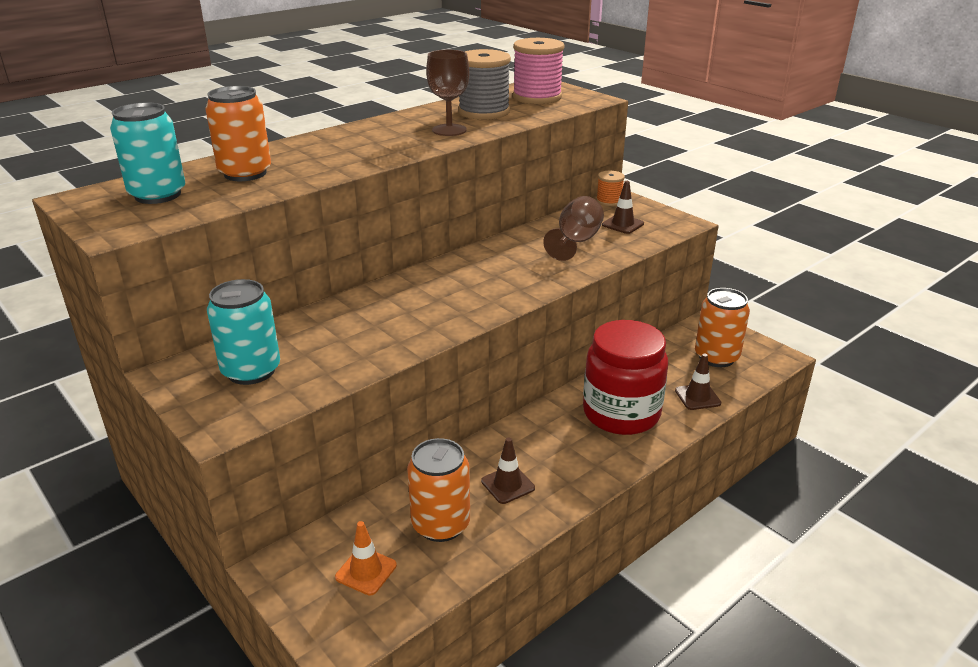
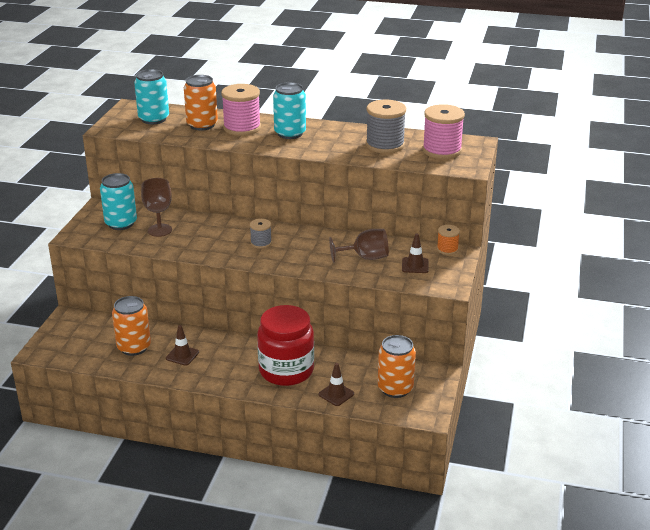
camera: 55 degrees right, 0 degrees up
orange traffic cone [335,521,397,596] -> none
brown goblet [426,50,469,136] -> brown goblet moved to [141,178,172,237]
none -> pink spool [221,84,261,136]
none -> grey spool [250,219,272,249]
none -> turquoise can [273,82,306,139]

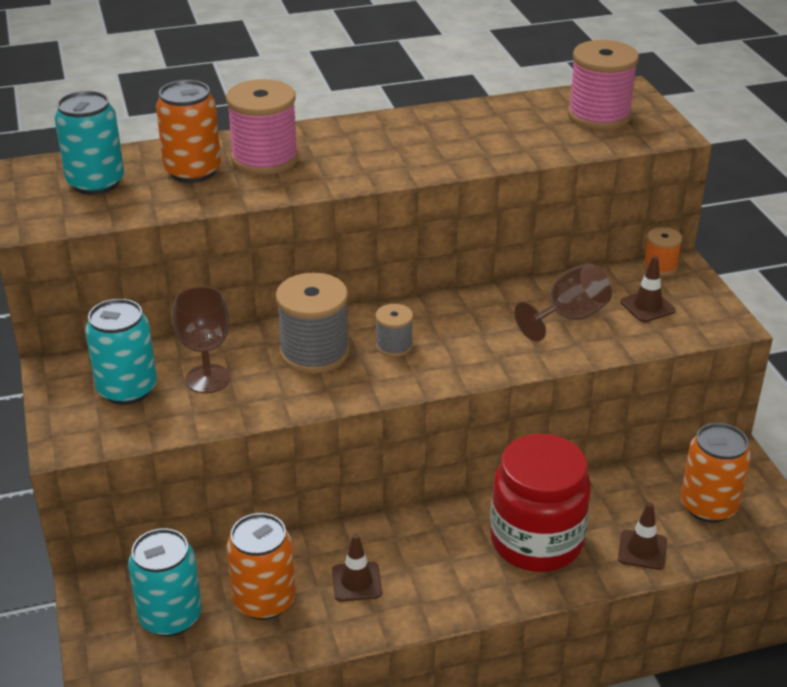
camera: 30 degrees left, 5 degrees up
turquoise can [273,82,306,139] -> turquoise can moved to [128,528,202,637]
grey spool [366,99,406,154] -> grey spool moved to [276,273,349,374]

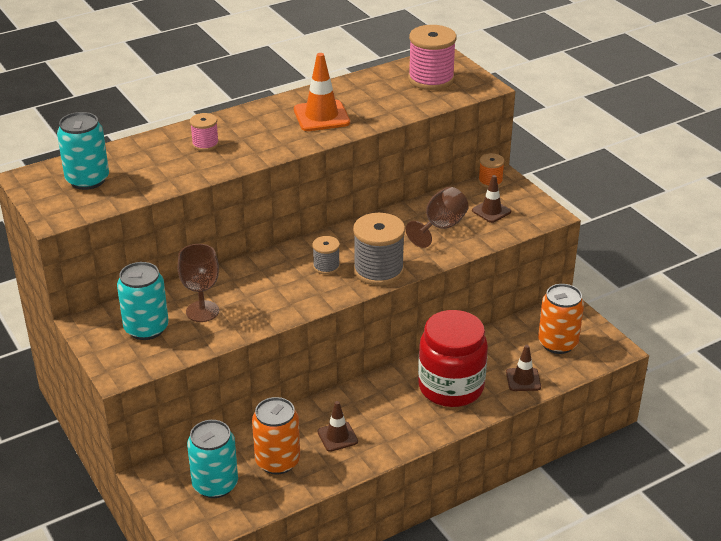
camera: 15 degrees left, 0 degrees up
orange can [156,80,221,183] -> none
pink spool [226,79,299,175] -> pink spool [190,113,219,151], size x0.54
grey spool [276,273,349,374] -> grey spool moved to [353,213,405,286]
none -> orange traffic cone [294,53,350,131]

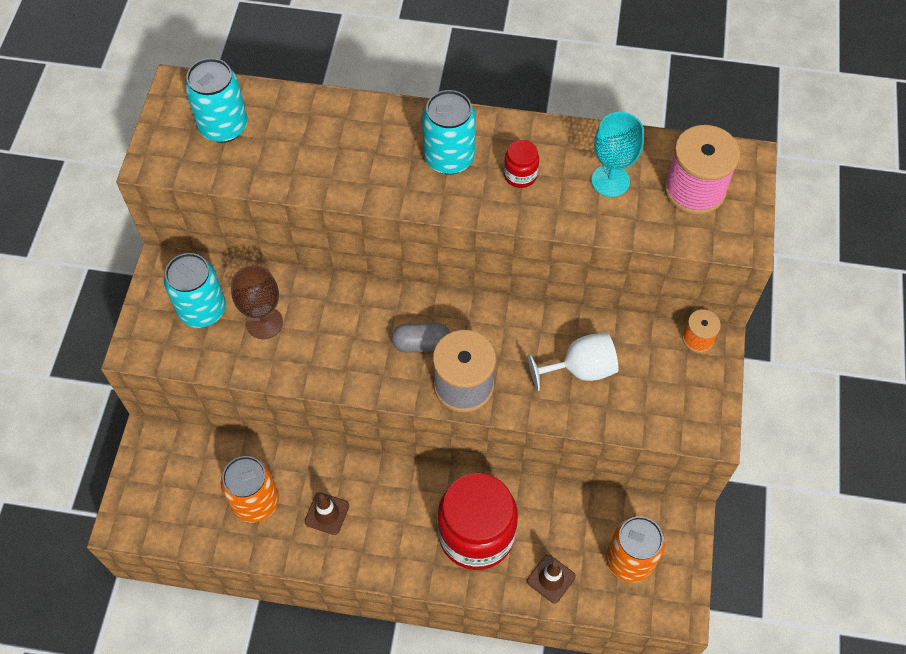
camera: 40 degrees right, 25 degrees up
turquoise can [187,420,238,498] -> turquoise can moved to [422,90,476,175]
pink spool [190,113,219,151] -> none
orange traffic cone [294,53,350,131] -> red jar [504,140,539,188]
grey spool [312,236,340,275] -> grey capsule [392,323,450,353]
brown goblet [406,187,469,248] -> white goblet [528,333,618,391]
brown traffic cone [472,175,511,223] -> none
none -> turquoise goblet [591,112,644,197]

